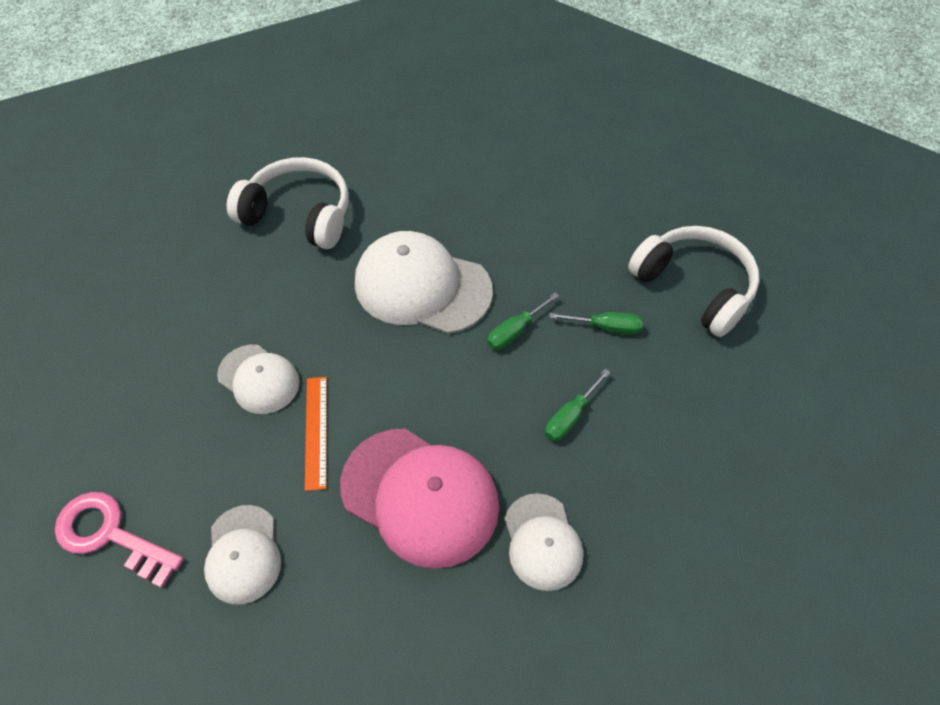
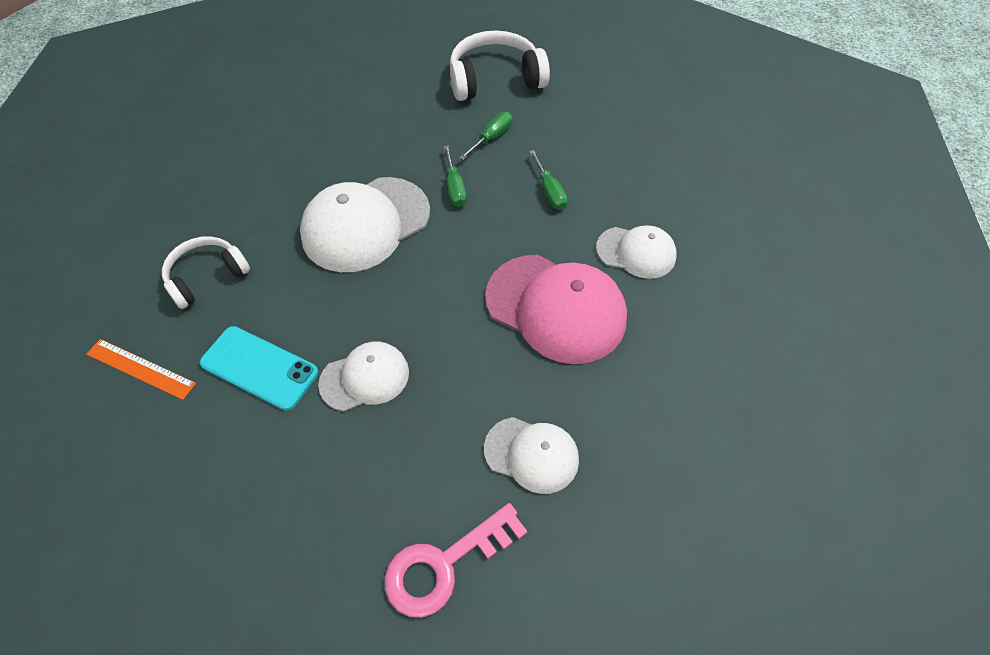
camera: 60 degrees left, 0 degrees up
white headphones [227,157,349,249] -> white headphones [162,236,250,309], size x0.66
orange ruler [305,377,327,491] -> orange ruler moved to [86,339,196,400]
pink cap [340,429,499,569] -> pink cap turned 60 degrees clockwise [485,255,627,364]
none -> turquoise phone [200,326,319,411]

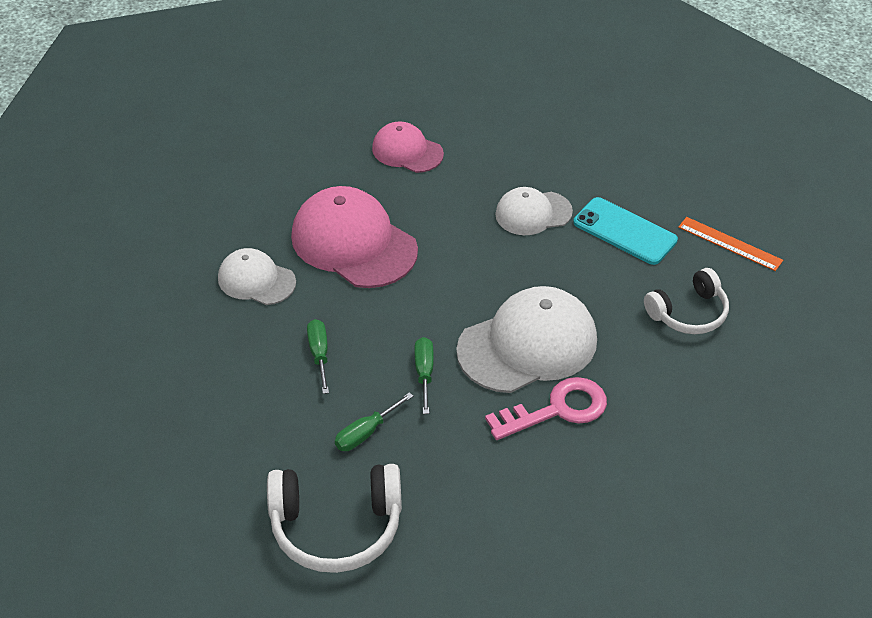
camera: 170 degrees left, 10 degrees down
pink key [385,503,528,618] -> pink key moved to [485,377,607,440]
white cap [484,417,579,494] -> pink cap [372,121,444,173]

